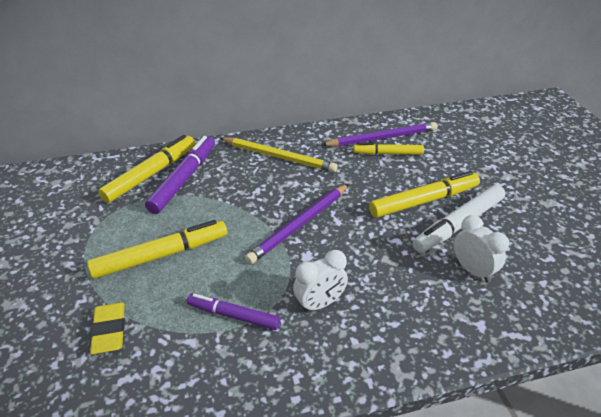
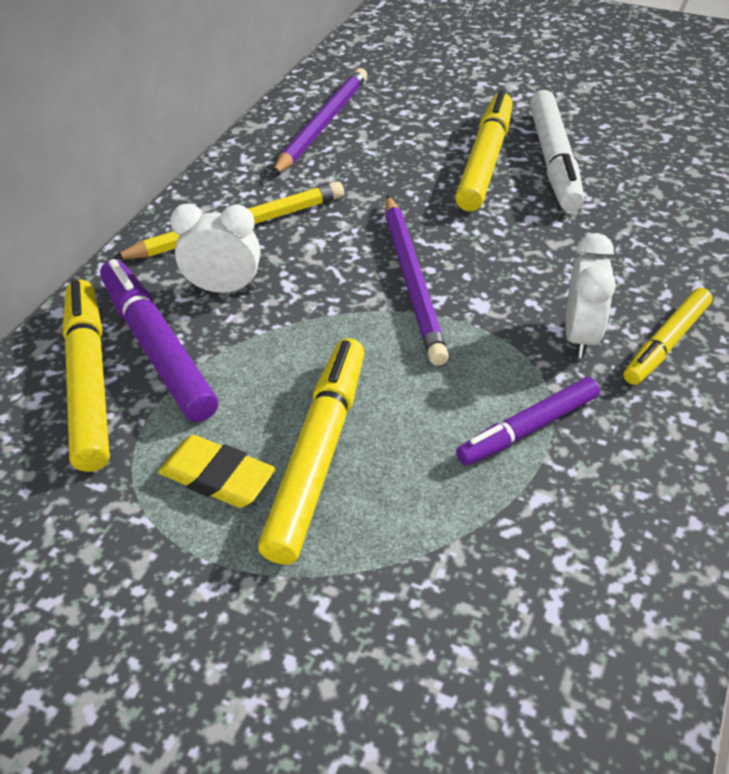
camera: 50 degrees left, 5 degrees up
yellow eraser [90,303,125,354] -> yellow eraser moved to [158,435,276,508]
yellow marker [353,143,424,155] -> yellow marker moved to [624,288,713,385]
white clock [454,215,509,283] -> white clock moved to [170,204,260,293]

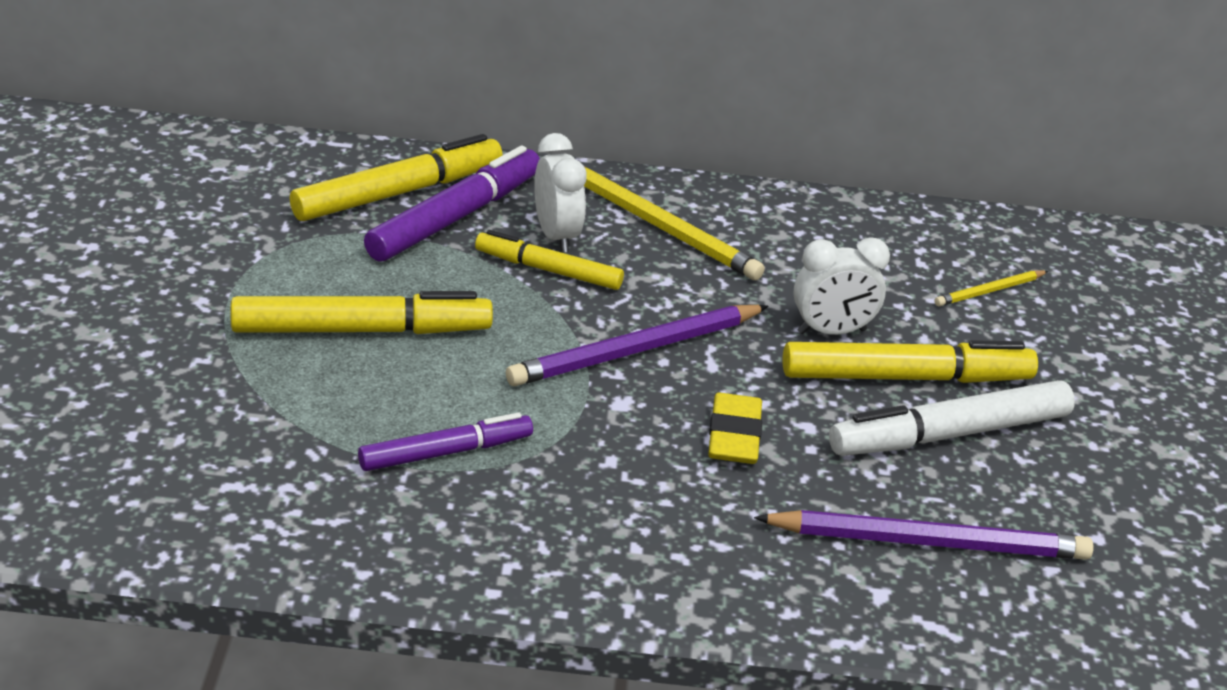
camera: 65 degrees right, 10 degrees down
yellow eraser [158,435,276,508] -> yellow eraser moved to [708,393,762,464]
purple pencil [272,68,367,176] -> purple pencil moved to [754,510,1094,560]
purple marker [456,377,600,466] -> purple marker turned 120 degrees clockwise [358,412,533,471]
white clock [565,233,616,358] -> white clock moved to [793,237,890,335]
yellow marker [624,288,713,385] -> yellow marker moved to [475,230,624,290]
none -> yellow pencil [935,270,1048,306]

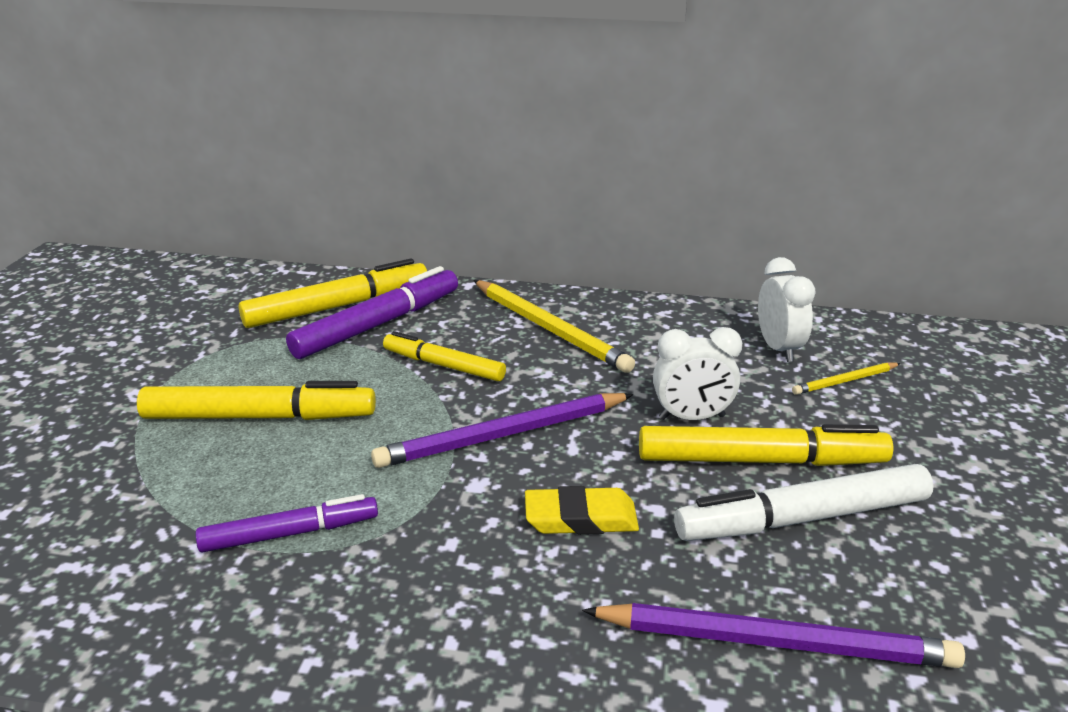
camera: 10 degrees right, 5 degrees down
white clock [534,133,586,253] -> white clock moved to [758,257,816,362]
yellow eraser [708,393,762,464] -> yellow eraser turned 75 degrees clockwise [525,486,639,535]

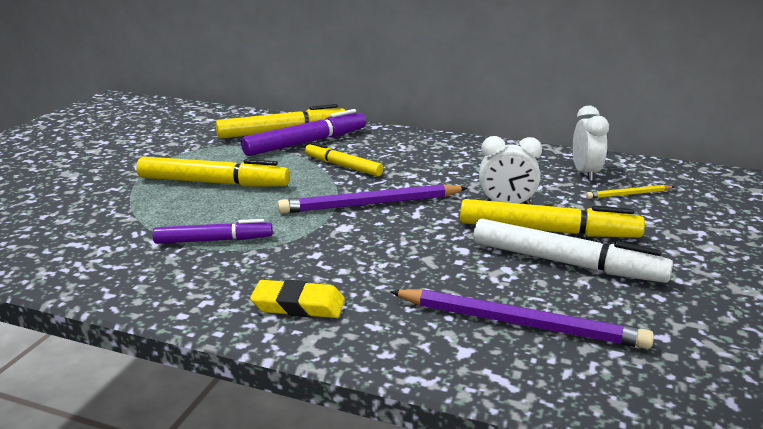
camera: 10 degrees right, 5 degrees down
yellow pencil [473,280,635,373] -> none
yellow eraser [525,486,639,535] -> yellow eraser moved to [250,280,345,318]
white marker [674,464,934,541] -> white marker turned 150 degrees counterclockwise [473,219,673,283]

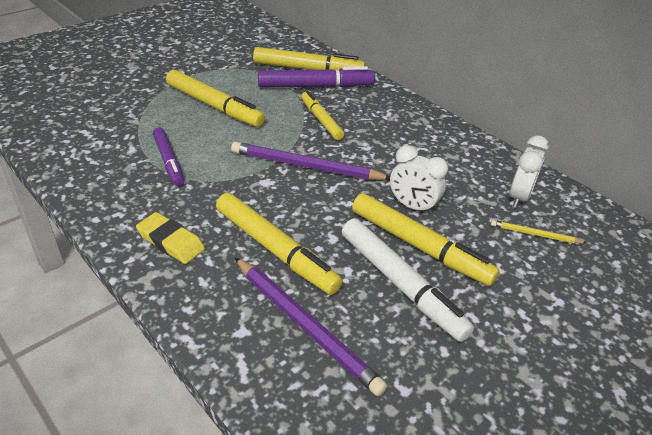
camera: 25 degrees right, 15 degrees up
purple marker [153,219,273,244] -> purple marker turned 45 degrees clockwise [153,127,184,186]
none -> yellow marker [216,193,343,295]

